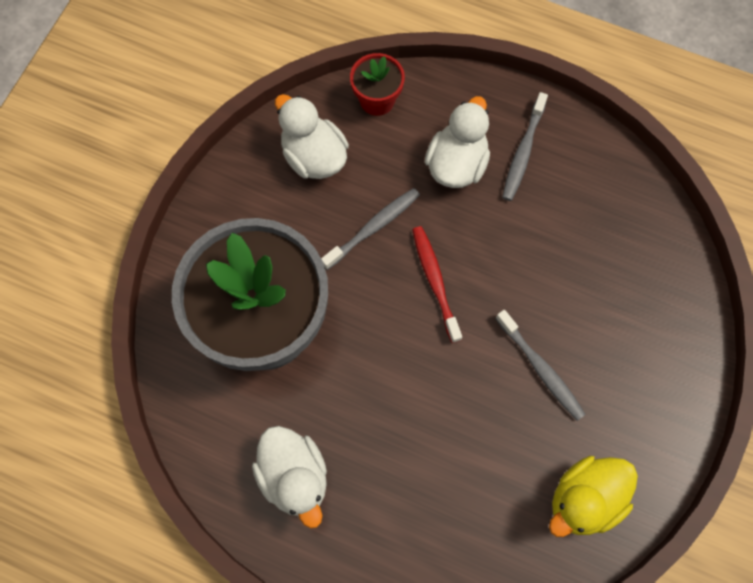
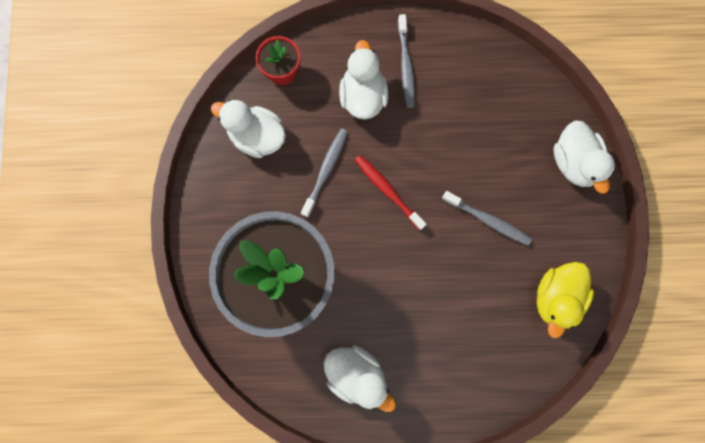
camera: 25 degrees left, 10 degrees up
none -> white duck [554,120,615,194]

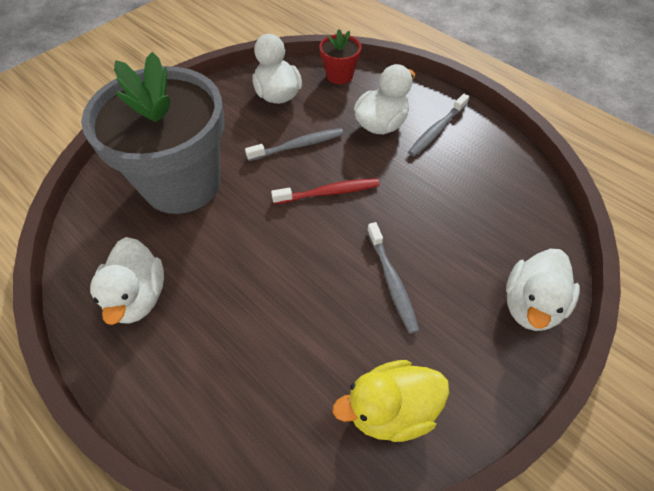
camera: 45 degrees right, 25 degrees down
red toothbrush [355,155,427,230] -> red toothbrush turned 75 degrees clockwise [271,178,380,204]

